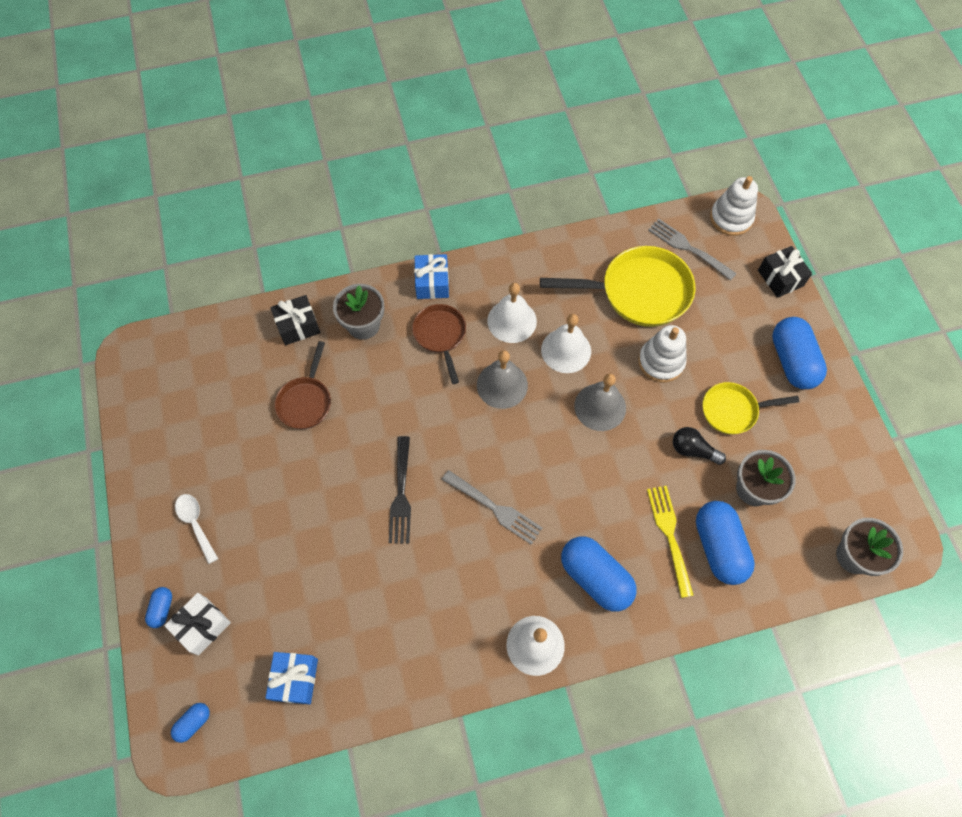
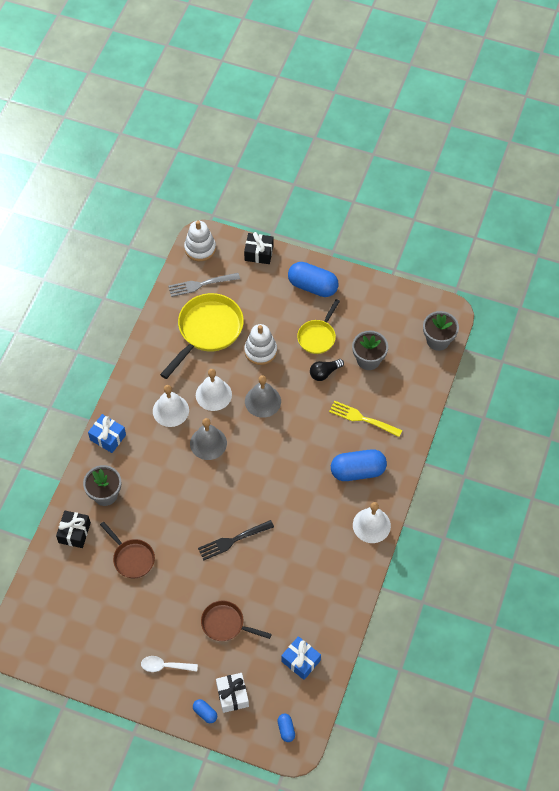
camera: 55 degrees left, 5 degrees down
black fork [389,436,411,543] -> black fork turned 120 degrees clockwise [198,520,274,561]
brown pan [412,304,466,384] -> brown pan moved to [201,600,272,641]
grey fork [442,470,542,545] -> none
blue capsule [696,501,755,585] -> none

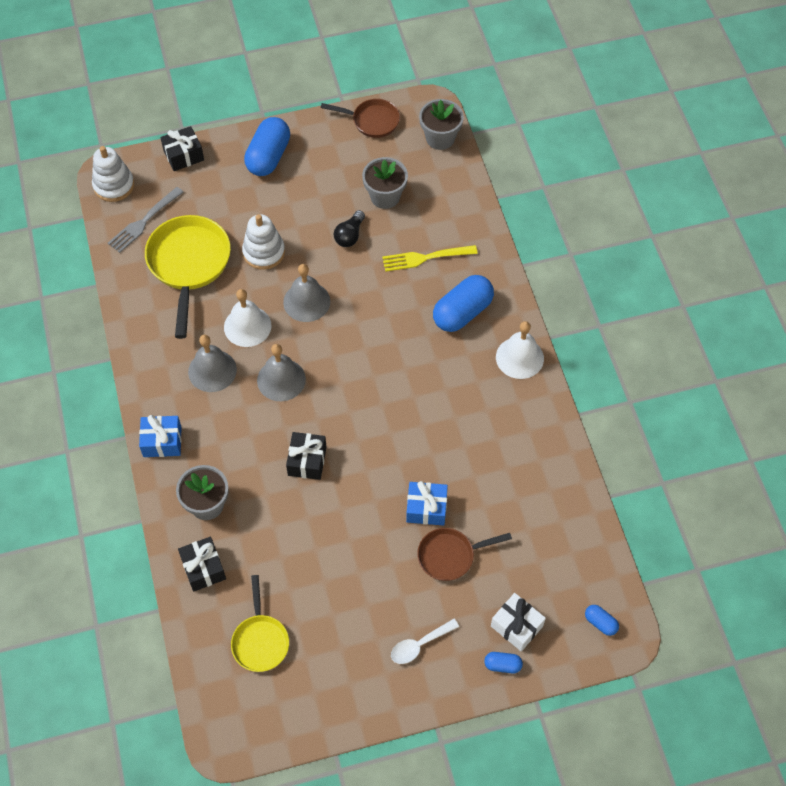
camera: 35 degrees left, 0 degrees up
brown pan [100,522,155,579] -> brown pan moved to [321,99,400,138]
white bell [153,385,189,427] -> grey bell [188,335,237,392]
black fork [198,520,274,561] -> none
blue gift [281,636,321,680] -> blue gift moved to [406,481,448,526]
blue capsule [288,262,339,297] -> blue capsule turned 60 degrees counterclockwise [244,117,290,176]
yellow pan [297,299,340,354] -> yellow pan moved to [231,575,289,672]
none -> black gift [286,432,327,480]

